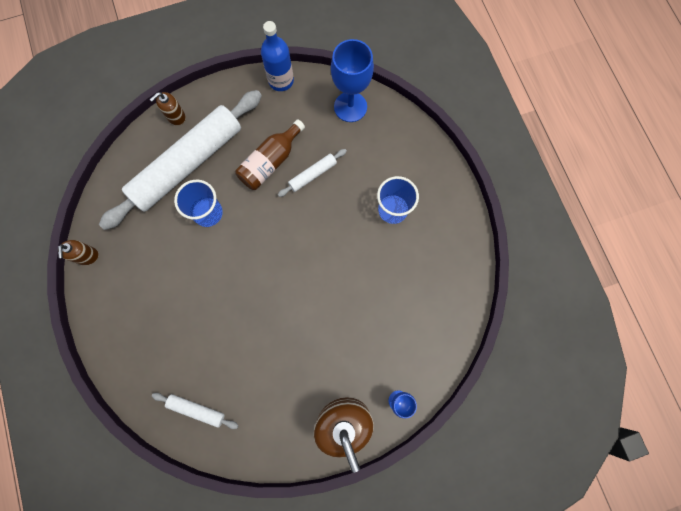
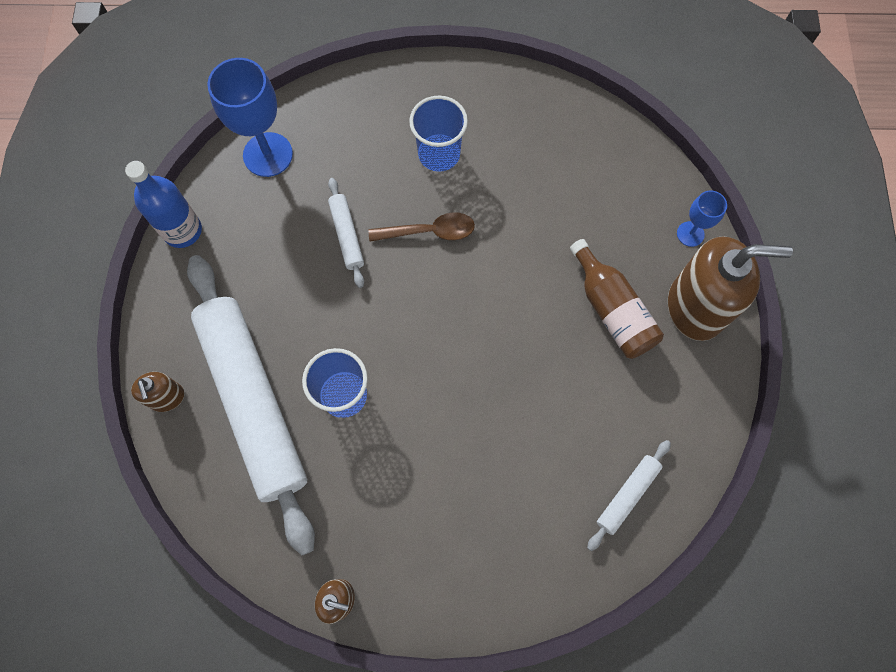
camera: 70 degrees left, 5 degrees down
brown bottle [235,119,305,190] -> brown bottle moved to [570,239,664,359]
none -> brown spoon [369,212,475,242]

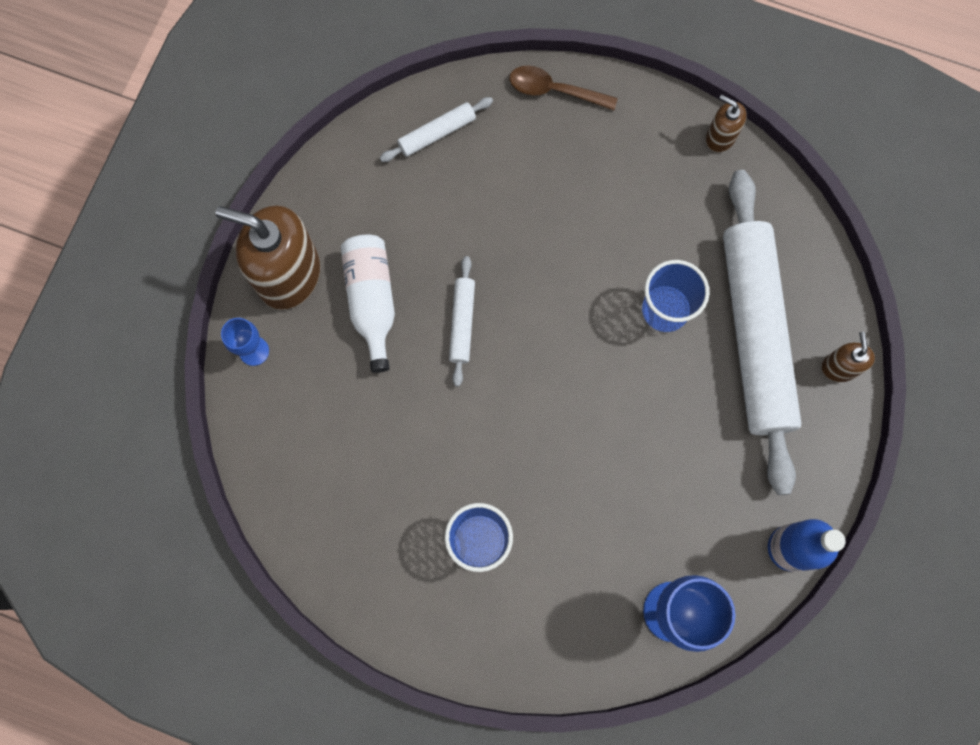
camera: 160 degrees left, 5 degrees up
white rolling pin [328,178,364,288] -> white rolling pin moved to [449,256,475,387]
brown spoon [369,212,475,242] -> brown spoon moved to [510,66,618,110]
brown bottle [570,239,664,359] -> white bottle [341,235,395,373]

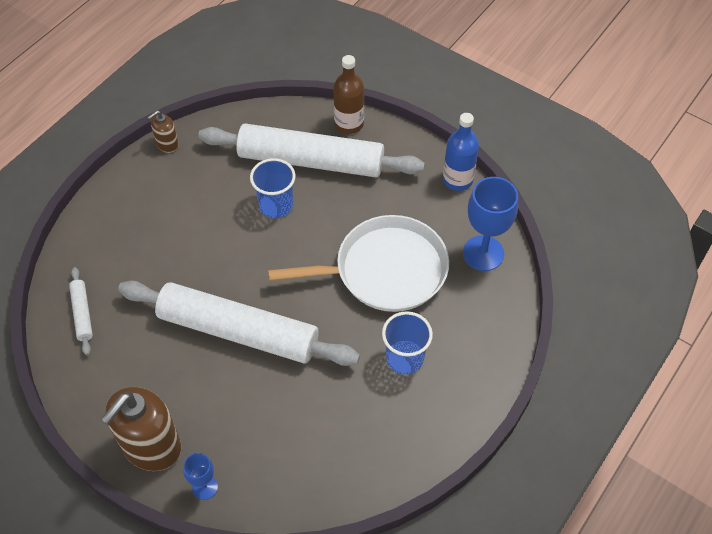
camera: 75 degrees left, 20 degrees down
white bottle [341,235,395,373] -> none
white rolling pin [449,256,475,387] -> white rolling pin [118,281,360,366], size x2.45
brown spoon [510,66,618,110] -> none
brown soap dispenser [821,332,875,382] -> brown bottle [333,55,364,134]
none -> white pan [268,215,449,312]

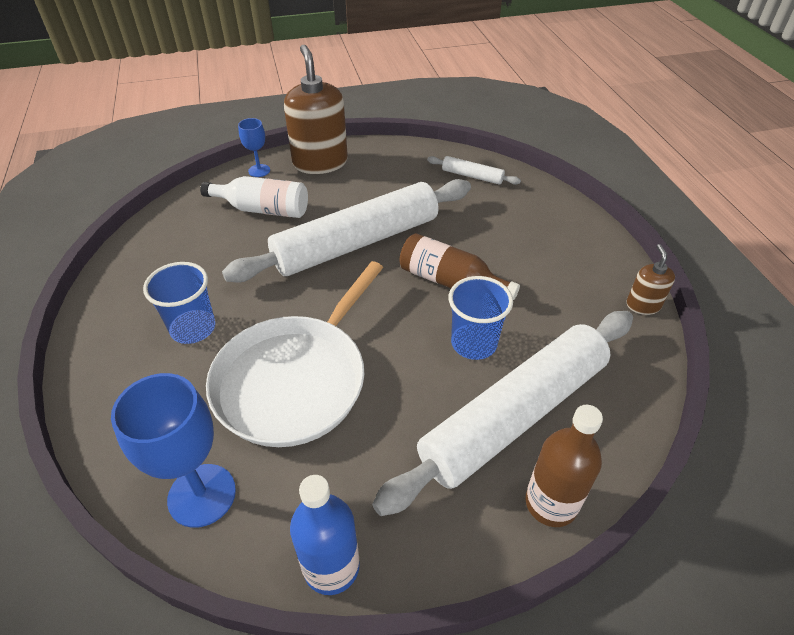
camera: 130 degrees right, 10 degrees down
none -> white bottle [200,176,308,218]
none -> brown bottle [400,233,520,300]

